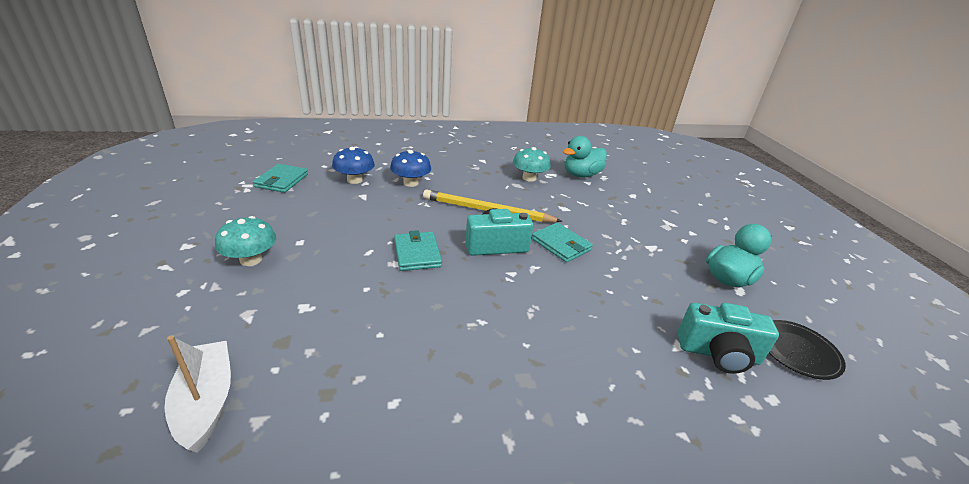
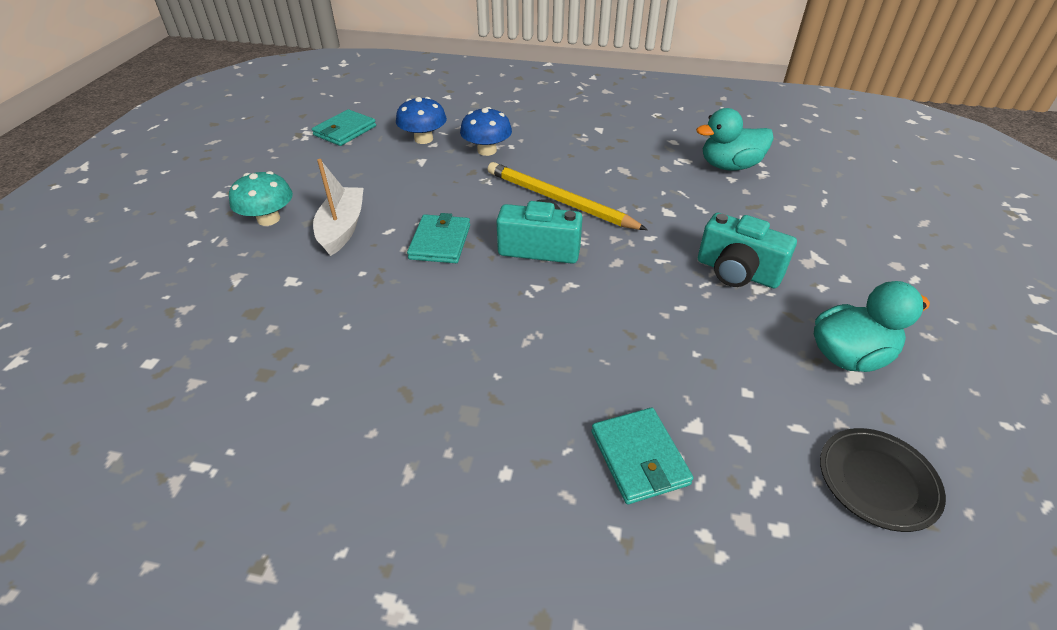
camera: 25 degrees right, 10 degrees up
white boat [164,335,231,453] -> white boat moved to [313,159,364,256]
turquoise mushroom [513,147,551,182] -> none
turquoise wallet [532,223,593,263] -> turquoise wallet moved to [591,408,693,504]
turquoise camera [678,303,779,374] -> turquoise camera moved to [698,213,797,288]

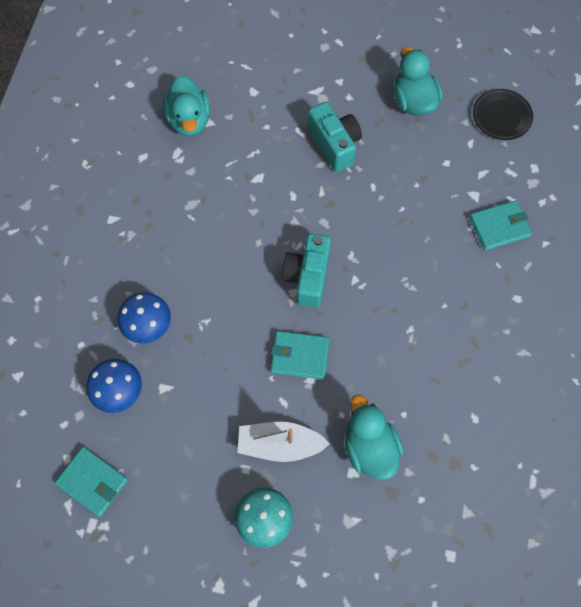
camera: 90 degrees left, 25 degrees up
yellow pencil [488,162,648,230] -> none
turquoise camera [698,213,797,288] -> turquoise camera turned 60 degrees counterclockwise [308,102,362,172]
none -> turquoise duck [345,395,403,480]

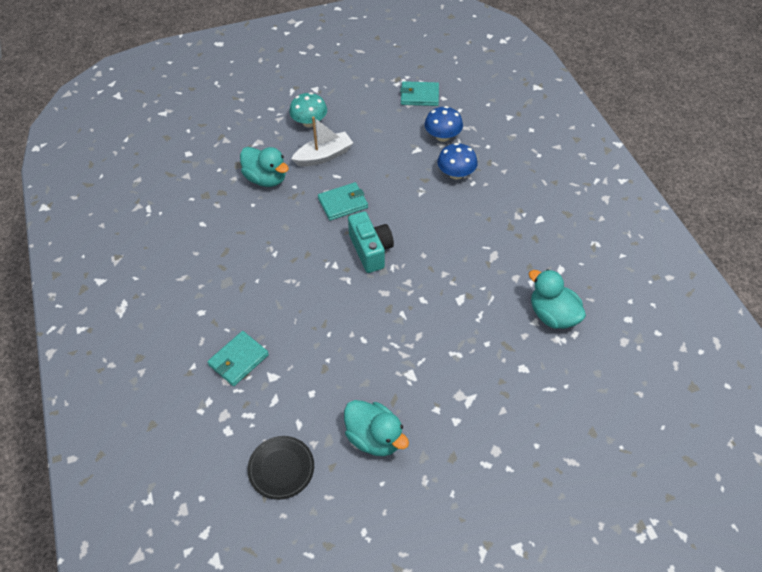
camera: 150 degrees right, 15 degrees down
turquoise camera [308,102,362,172] -> none

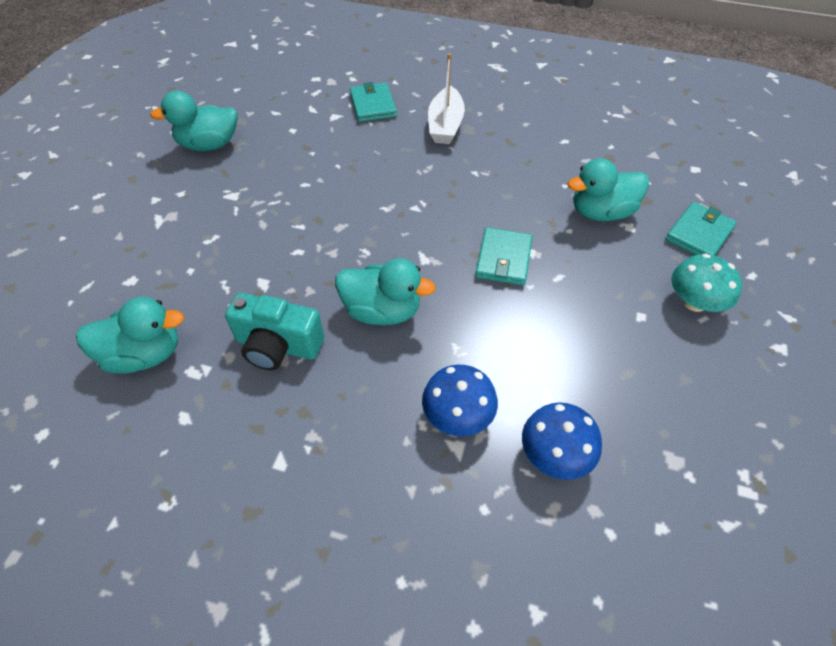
camera: 125 degrees right, 0 degrees up
black plate [247,436,314,500] -> none
white boat [292,116,353,166] -> white boat moved to [428,53,465,144]
turquoise camera [348,211,394,273] -> turquoise camera moved to [225,293,324,370]
turquoise wallet [400,81,439,106] -> turquoise wallet moved to [665,202,737,256]
none -> turquoise duck [335,258,436,325]

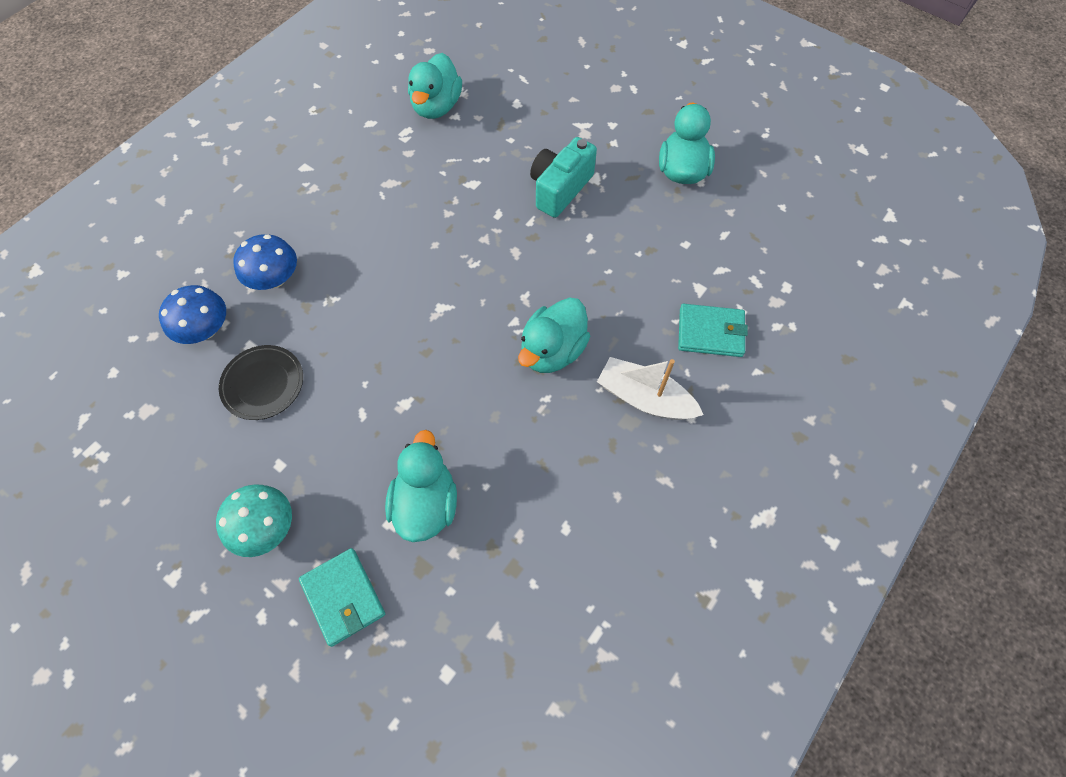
camera: 110 degrees right, 10 degrees up
turquoise camera [225,293,324,370] -> turquoise camera moved to [530,137,597,218]
turquoise duck [335,258,436,325] -> turquoise duck moved to [518,297,590,373]
turquoise wallet [475,227,533,286] -> none
none -> black plate [219,345,303,420]

